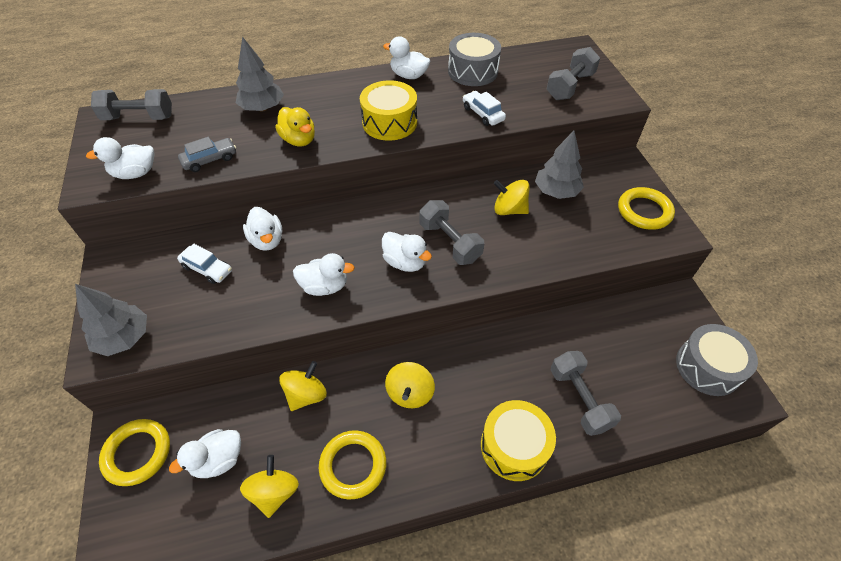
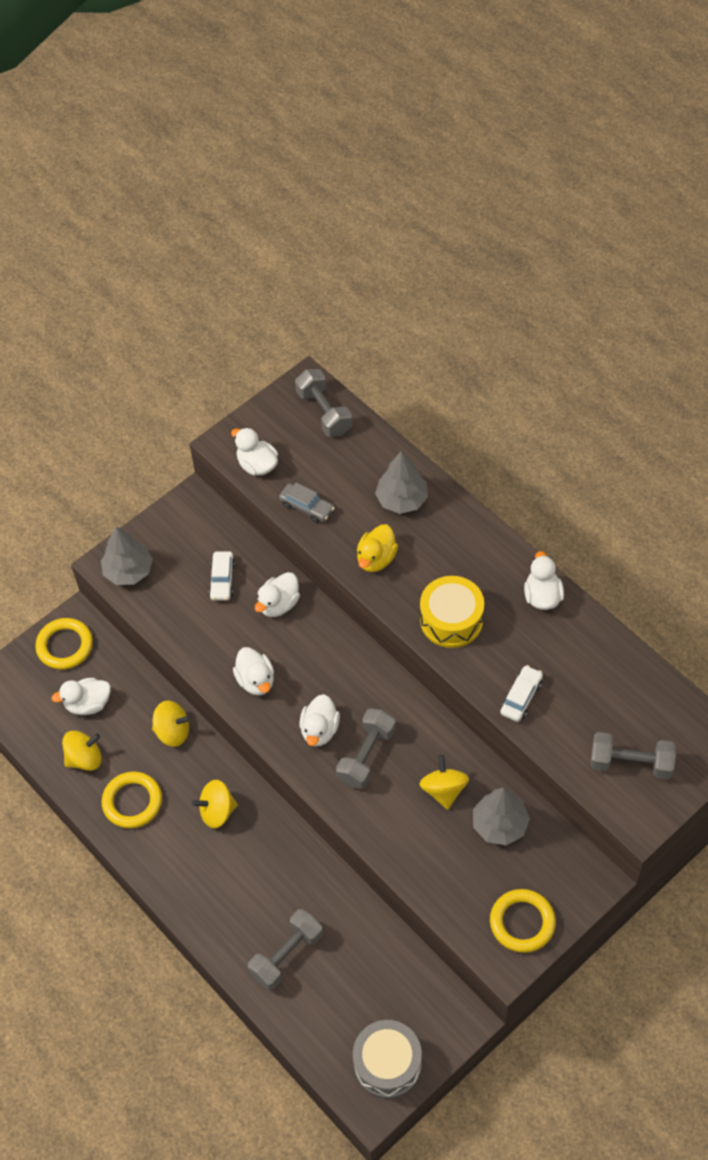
camera: 65 degrees right, 5 degrees up
white duck [169,429,241,478] -> white duck turned 45 degrees counterclockwise [51,678,111,715]
grey drum [448,33,501,86] -> none
yellow drum [481,400,556,481] -> none

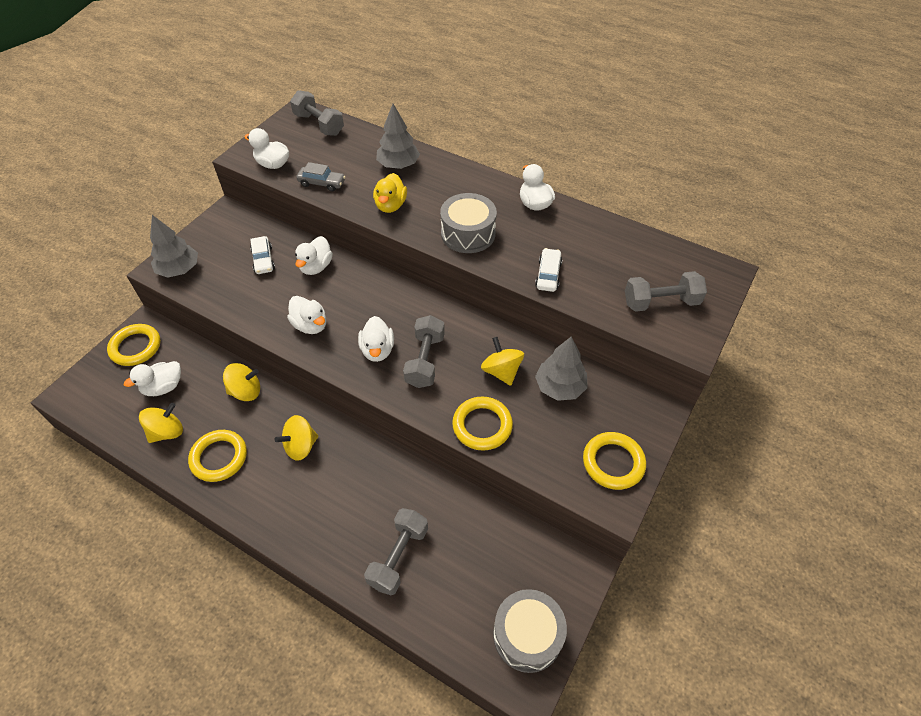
camera: 20 degrees left, 5 degrees down
yellow drum [420,576,484,648] -> grey drum [440,193,497,253]
none -> yellow ring [452,396,513,451]

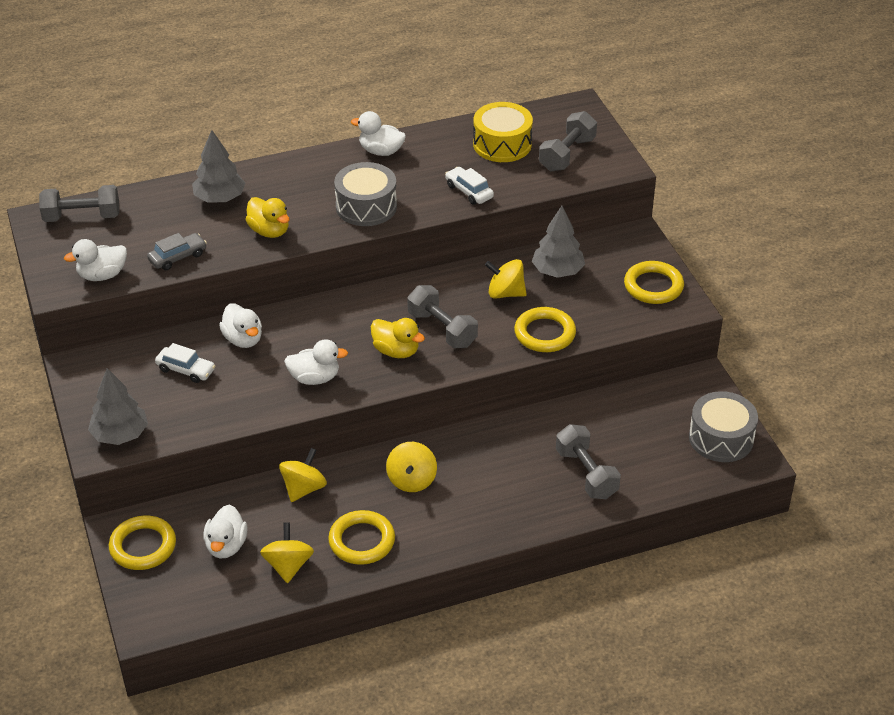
camera: 50 degrees left, 10 degrees down
white duck [358,316,394,362] -> yellow duck [371,318,425,358]
none -> yellow drum [473,102,533,162]

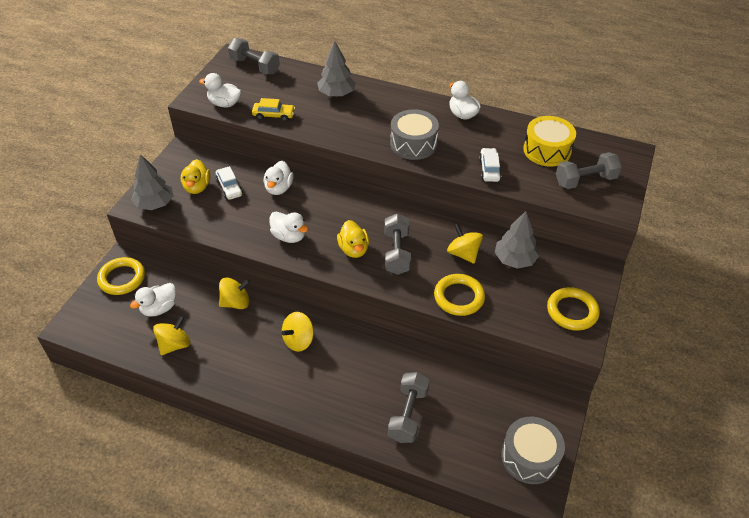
camera: 40 degrees right, 5 degrees up
grey car [147,233,207,270] -> yellow car [252,98,295,121]
yellow duck [245,197,289,238] -> yellow duck moved to [181,159,210,194]
yellow ring [328,510,395,565] -> none

